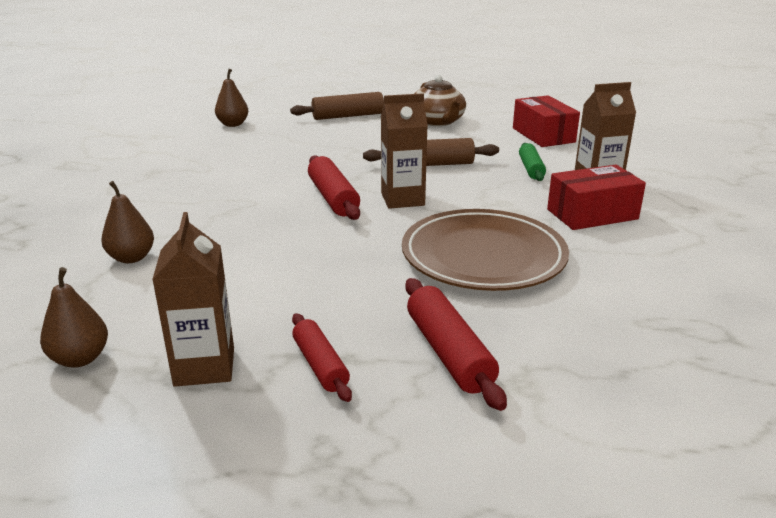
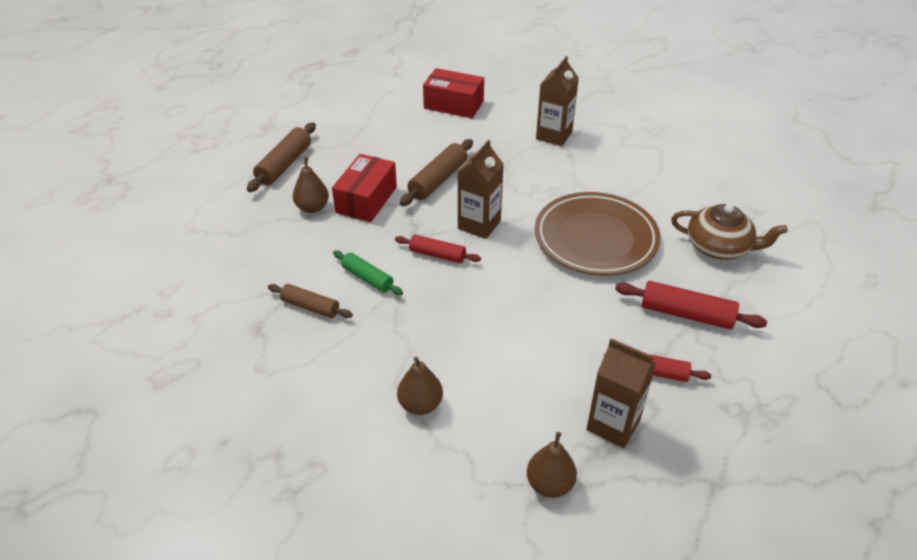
camera: 50 degrees left, 15 degrees up
brown pear [215,69,248,127] -> brown pear moved to [293,157,329,213]
red rolling pin [308,155,360,220] -> red rolling pin [395,235,481,263], size x0.66
brown teapot [414,75,466,126] -> brown teapot moved to [671,204,788,260]
green rolling pin [519,143,546,181] -> green rolling pin moved to [333,250,403,295]
red box [547,165,646,230] -> red box moved to [332,154,397,222]
none -> brown rolling pin [268,284,353,318]

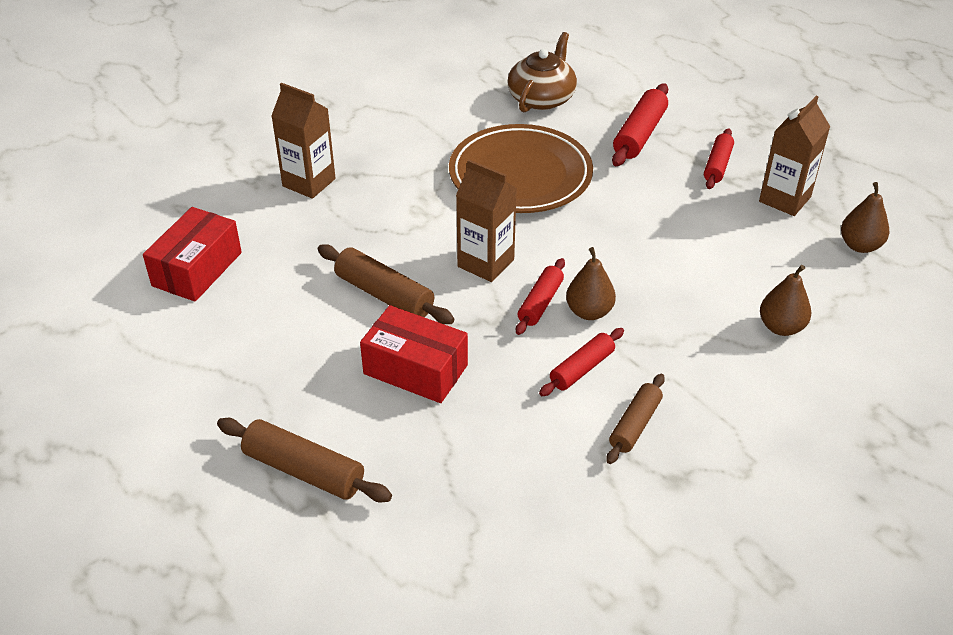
camera: 85 degrees left, 0 degrees up
brown pear [293,157,329,213] -> brown pear moved to [566,247,616,320]
green rolling pin [333,250,403,295] -> red rolling pin [539,328,624,396]

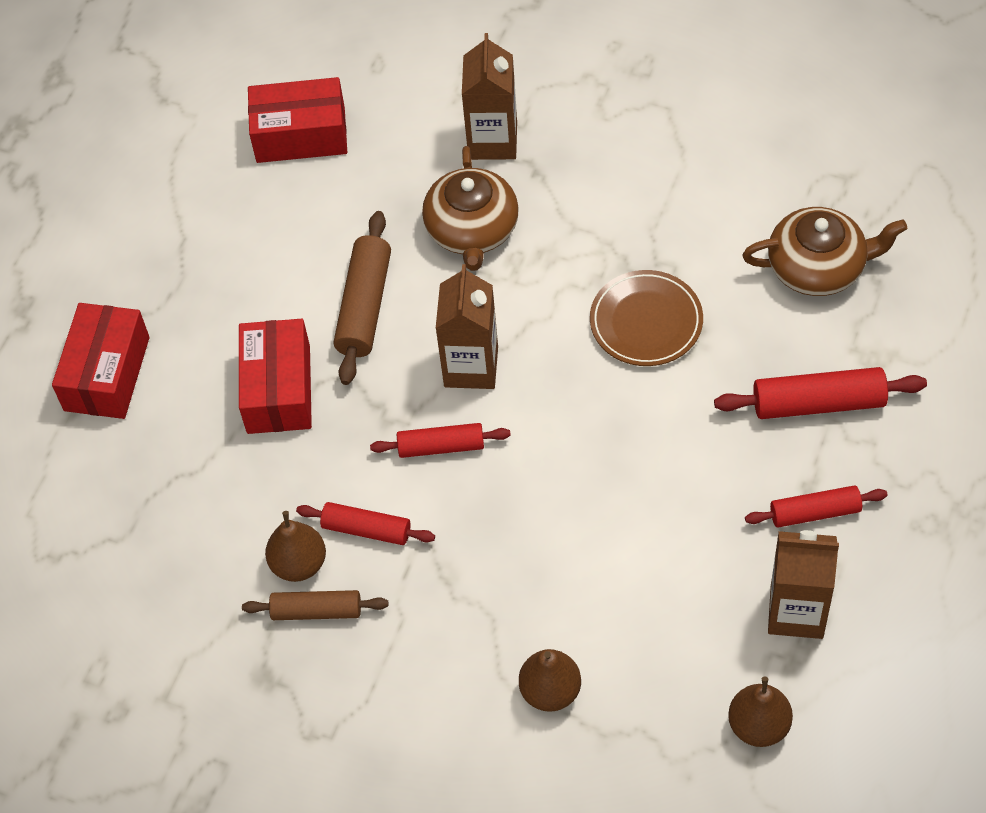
camera: 65 degrees right, 15 degrees up
brown rolling pin [217,418,392,502] -> red box [52,303,150,419]
brown plate [449,124,593,213] -> brown plate [590,270,703,366], size x0.59
brown pear [566,247,616,320] -> brown pear moved to [265,511,326,582]
none -> brown teapot [422,146,519,271]

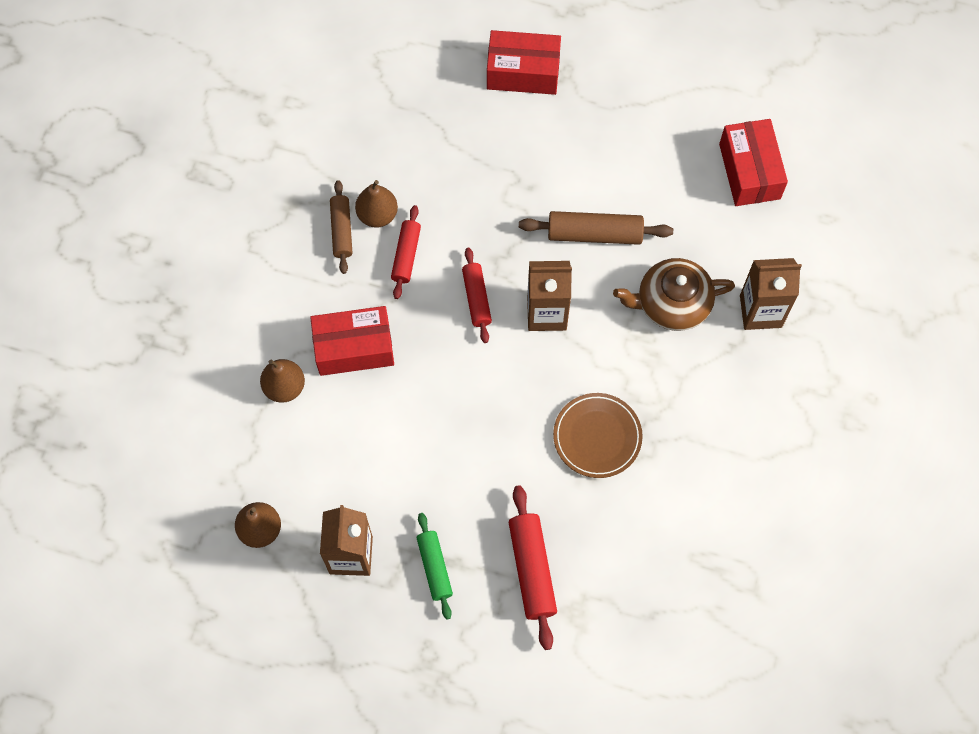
camera: 80 degrees right, 10 degrees up
red box [239,319,312,434] -> red box moved to [310,306,394,376]
brown teapot [742,207,907,296] -> none
red rolling pin [745,485,888,527] -> green rolling pin [417,513,453,620]

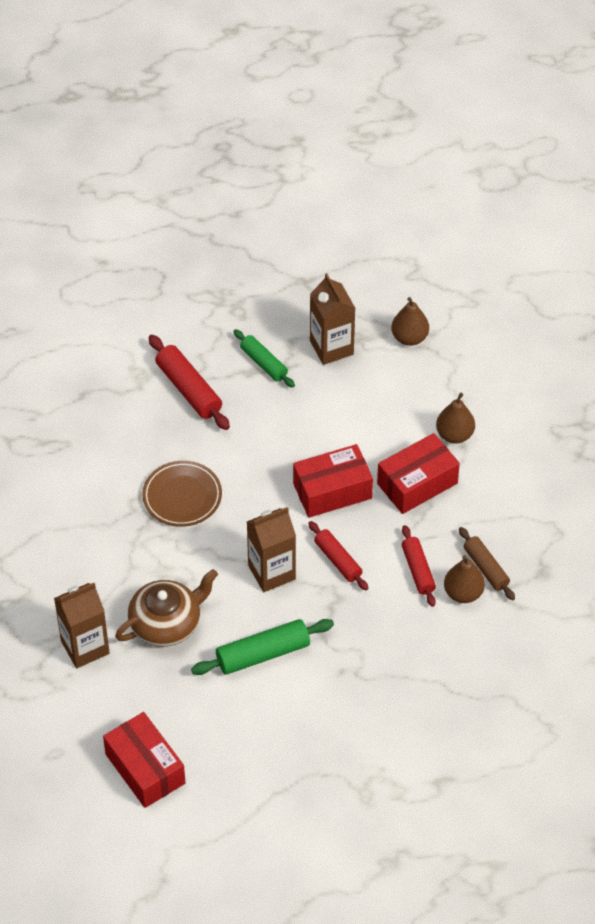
camera: 155 degrees right, 15 degrees down
red box [487,30,561,95] -> red box moved to [293,444,373,518]
brown rolling pin [519,211,673,245] -> green rolling pin [191,619,334,675]

